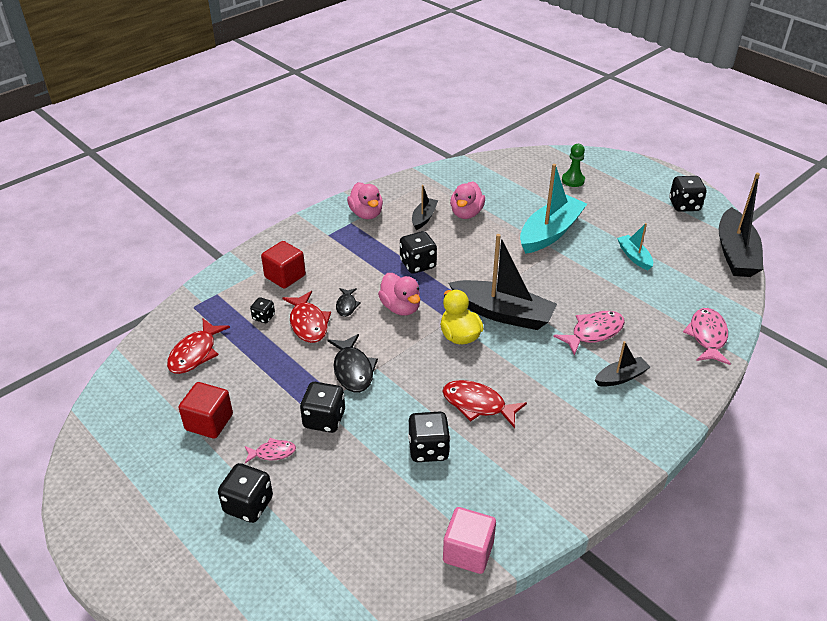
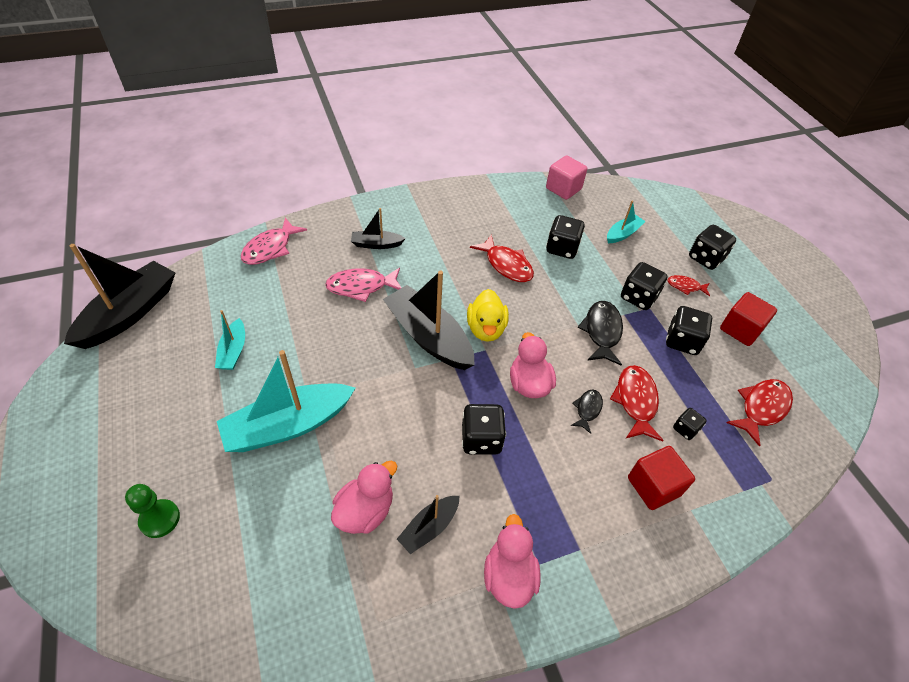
camera: 160 degrees left, 10 degrees up
pink fish [245,438,296,463] -> red fish [667,275,710,296]
black dice [669,176,706,212] -> black dice moved to [666,306,712,355]
none -> turquoise boat [607,201,646,243]

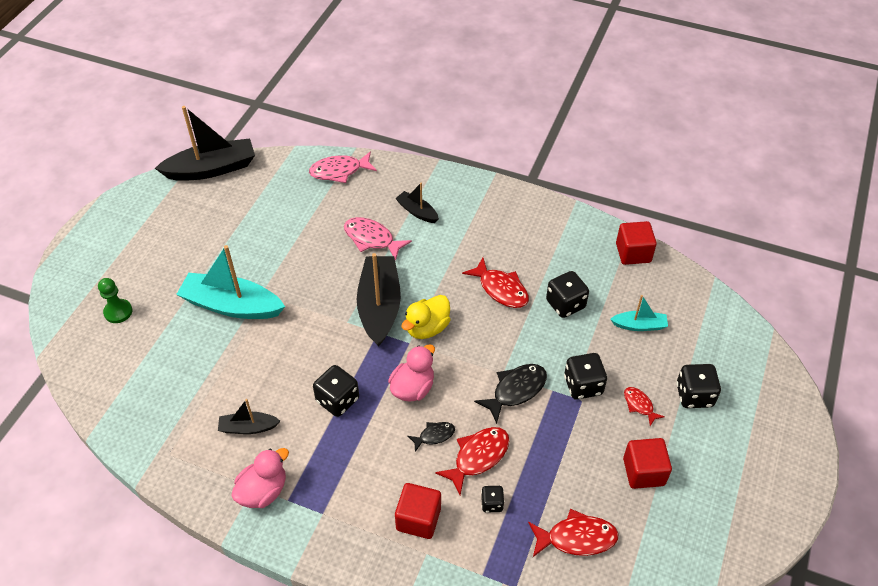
camera: 45 degrees right, 0 degrees up
turquoise boat [215,310,245,370] -> none
pink duck [331,461,397,534] -> none
red fish [470,234,534,282] -> red fish turned 45 degrees counterclockwise [462,258,529,308]
pink cube [546,155,587,200] -> red cube [616,221,657,265]
black dice [666,306,712,355] -> none

